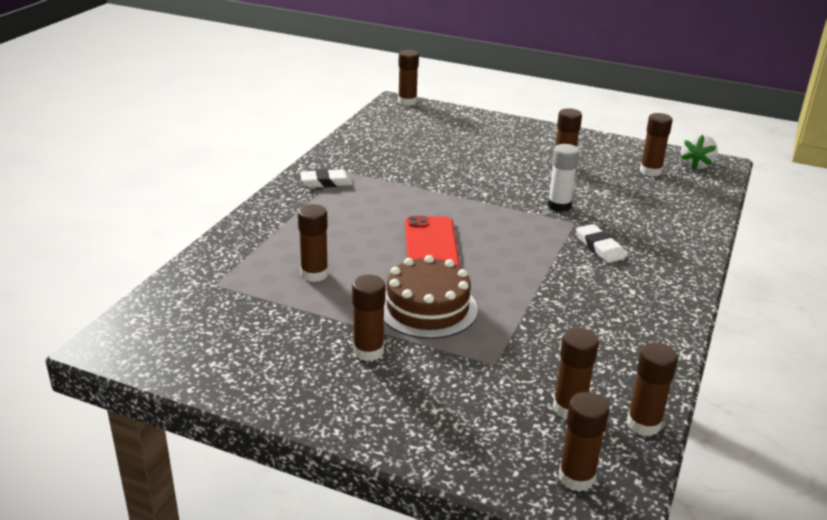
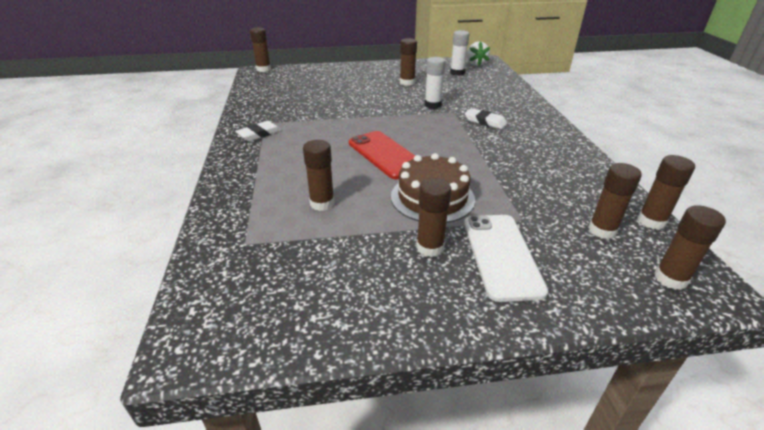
camera: 30 degrees left, 5 degrees up
brown glue stick [640,113,673,176] -> white glue stick [450,30,469,76]
none -> white phone [464,215,548,302]

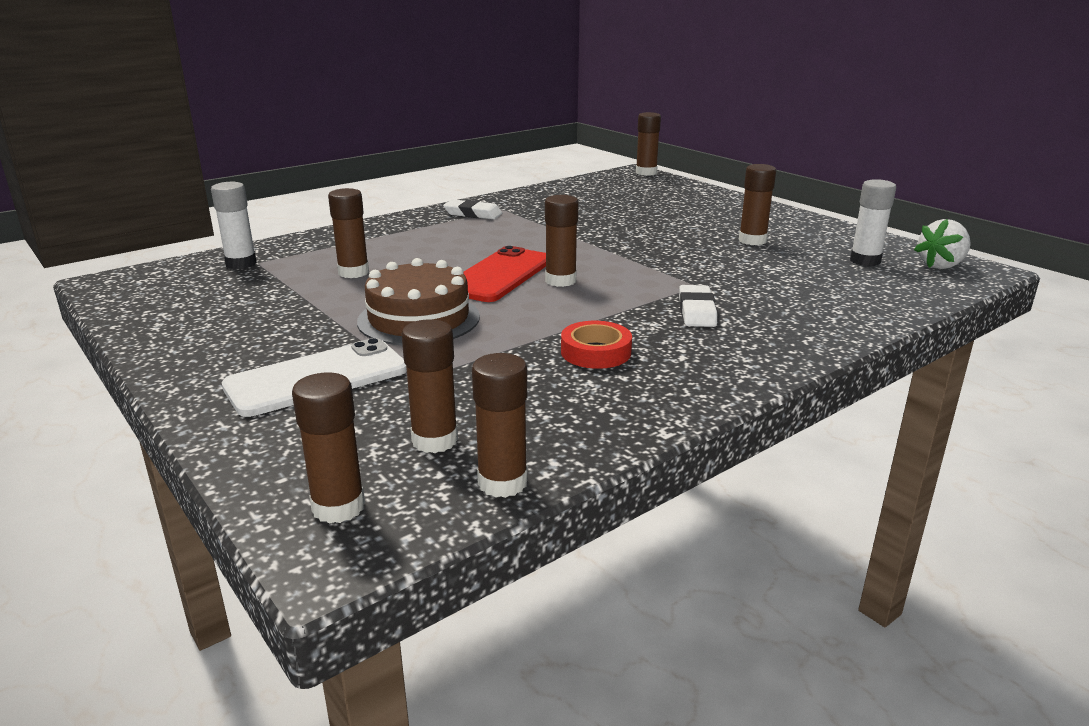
camera: 60 degrees right, 10 degrees down
brown glue stick [416,178,451,257] -> brown glue stick moved to [545,195,579,287]
white glue stick [425,57,446,109] -> white glue stick moved to [211,182,257,269]
none -> red tape [561,321,632,369]

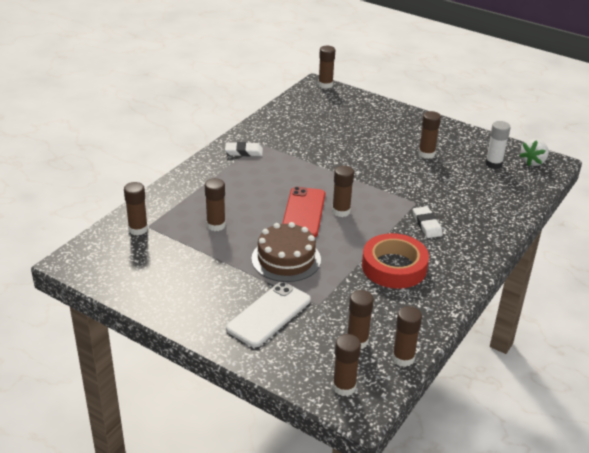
camera: 20 degrees left, 10 degrees up
white glue stick [211,182,257,269] -> brown glue stick [124,182,148,235]
red tape [561,321,632,369] -> red tape [362,233,429,289], size x1.75

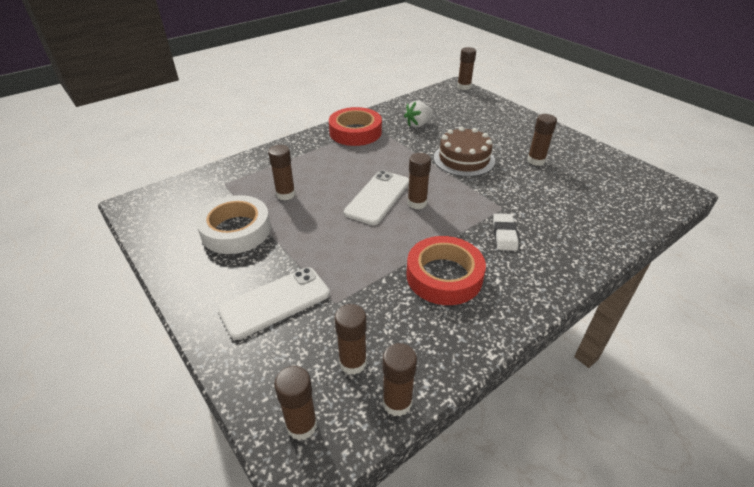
camera: 20 degrees right, 5 degrees up
brown glue stick [124,182,148,235] -> none
white eraser [225,142,263,156] -> red tape [329,107,382,146]
brown cake [251,222,321,282] -> brown cake moved to [434,127,495,177]
red phone [282,187,325,237] -> white phone [344,170,409,225]
white glue stick [485,121,510,169] -> none
white strawberry [519,138,549,166] -> white strawberry moved to [404,101,433,128]
none -> white tape [196,195,271,254]

